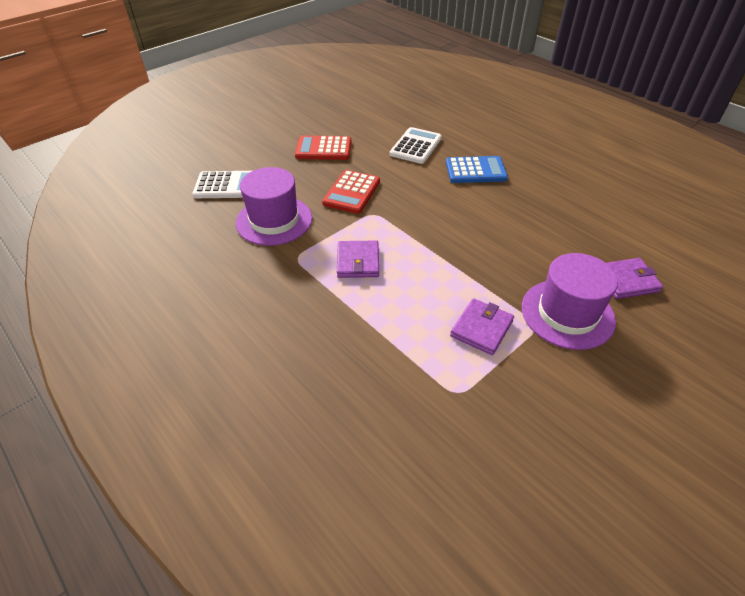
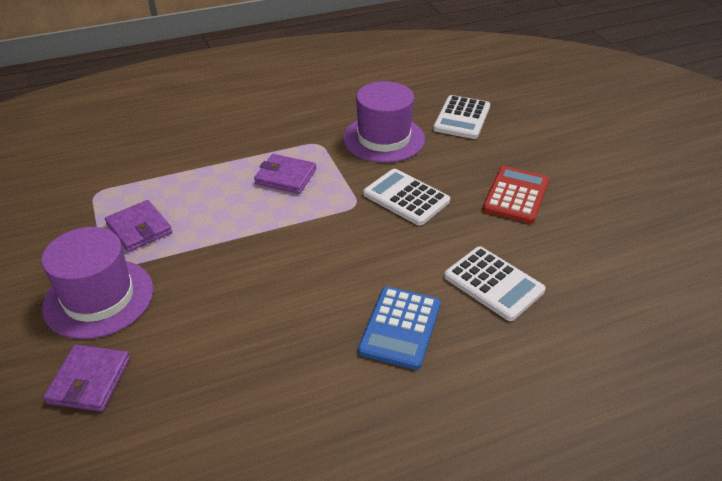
camera: 110 degrees right, 5 degrees down
red calculator [322,170,380,214] -> white calculator [363,169,450,226]

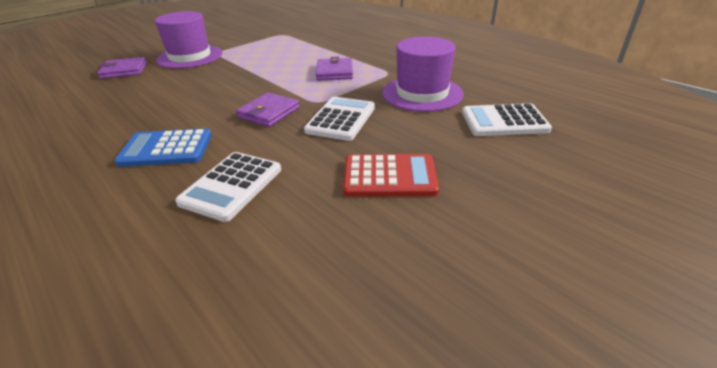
camera: 70 degrees right, 5 degrees down
purple wallet [105,200,172,252] -> purple wallet moved to [236,92,300,127]

